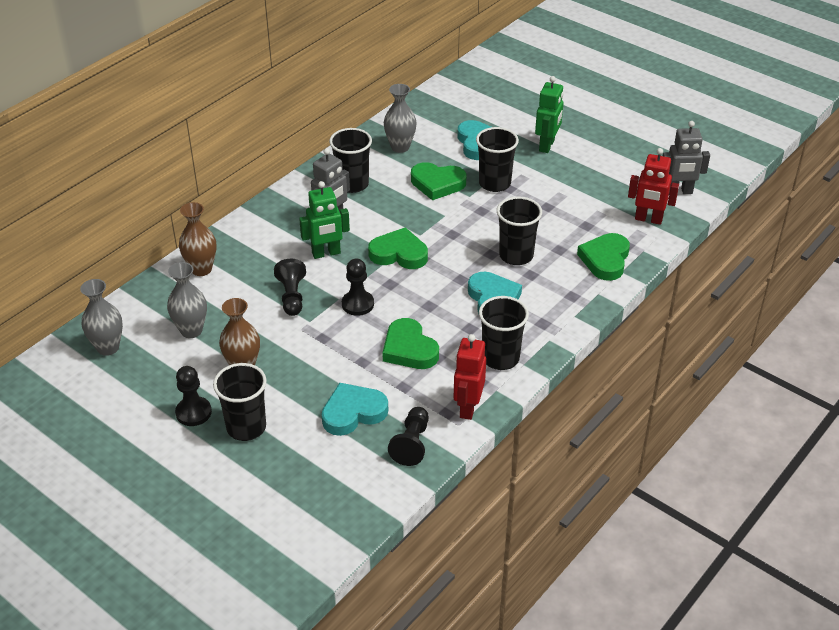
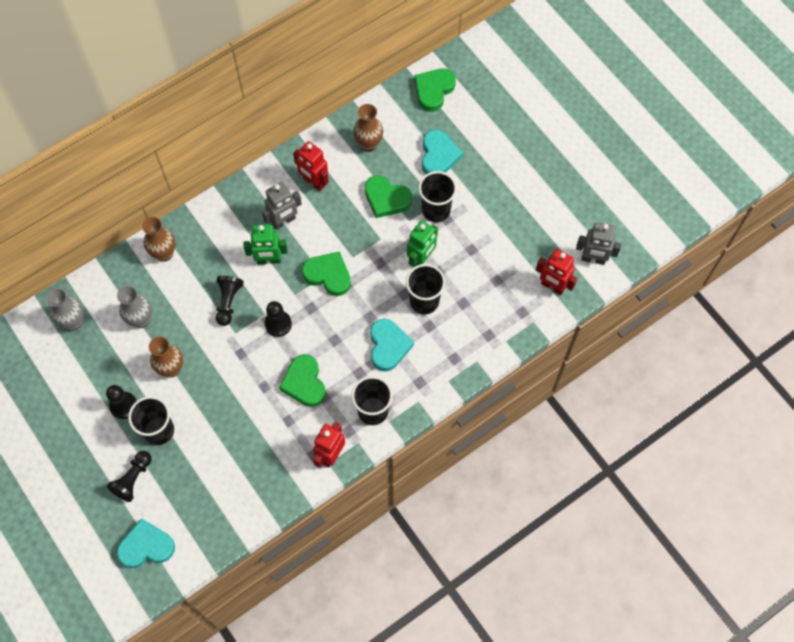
camera: 15 degrees right, 25 degrees up
turquoise heart [322,383,388,436] -> turquoise heart moved to [117,518,175,568]
black cup [329,128,372,193] -> red robot [293,141,329,191]
grey vase [384,84,417,153] -> brown vase [353,104,383,152]
black pawn [388,407,429,466] -> black pawn moved to [107,451,152,502]
green robot [535,76,564,153] -> green robot moved to [407,220,438,267]
green heart [577,233,630,281] -> green heart moved to [414,68,456,112]

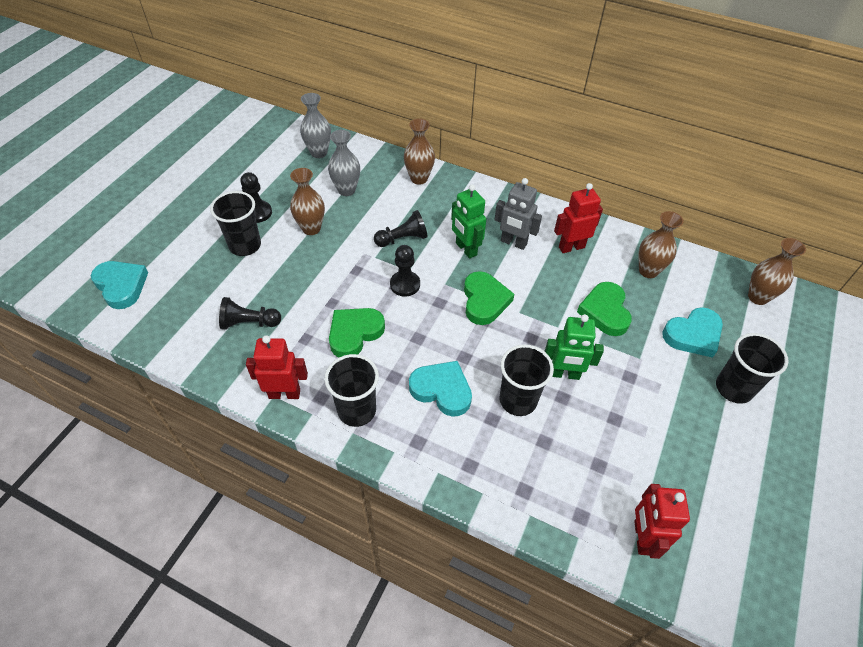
camera: 60 degrees right, 15 degrees down
black pawn [107,451,152,502] -> black pawn moved to [219,297,281,330]
red robot [293,141,329,191] -> red robot turned 60 degrees clockwise [554,183,603,253]
turquoise heart [370,319,414,372] -> turquoise heart turned 120 degrees counterclockwise [409,361,472,417]
green heart [414,68,456,112] -> brown vase [748,238,806,305]
black cup [419,171,457,223] -> black cup moved to [716,333,789,404]
grey robot [576,222,621,265] -> none

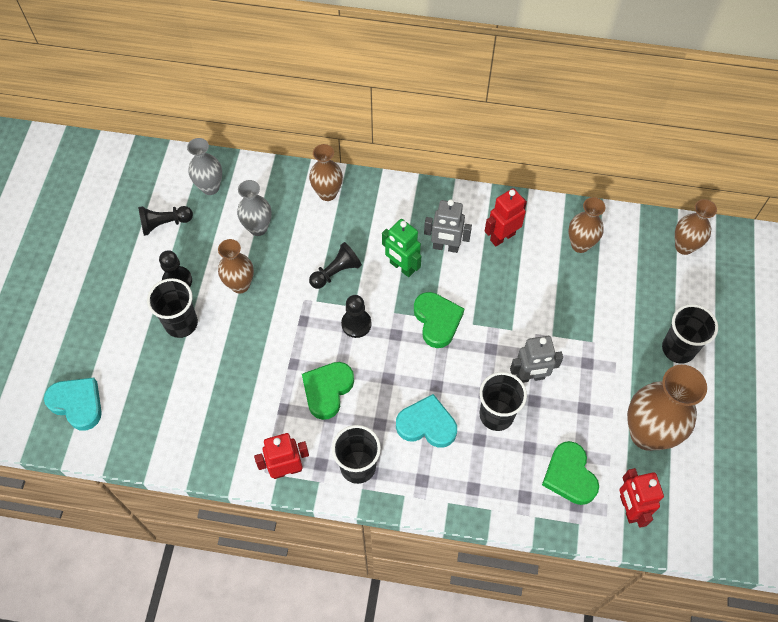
camera: 15 degrees left, 10 degrees up
black pawn [219,297,281,330] -> black pawn moved to [138,206,193,236]
green robot [545,314,604,380] -> grey robot [510,336,563,383]
green heart [577,282,632,336] -> green heart moved to [542,441,599,505]
turquoise heart [662,307,723,358] -> none
none -> brown vase [627,365,707,451]

